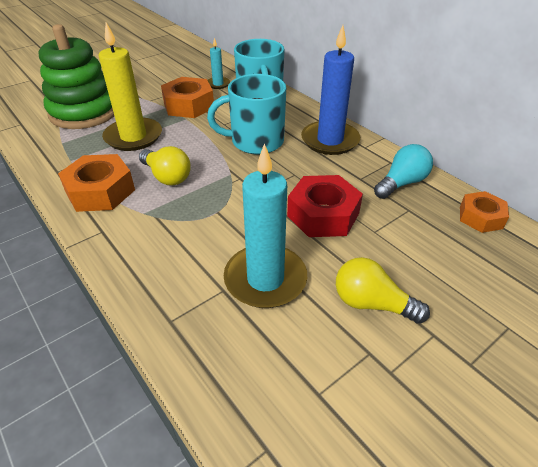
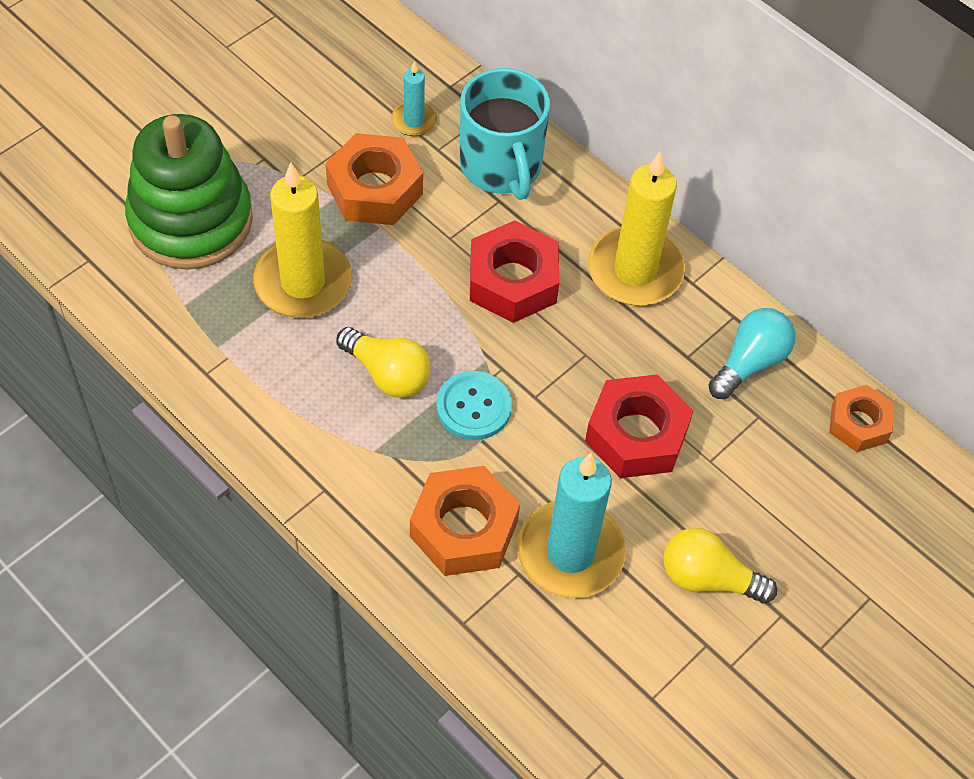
camera: 10 degrees left, 15 degrees up
orange nut [58,154,135,212] -> orange nut moved to [410,466,520,576]
turquoise mug [207,74,286,154] -> red nut [470,220,559,323]
blue candle [301,25,360,155] -> yellow candle [588,151,685,306]
none -> turquoise button [436,371,512,440]

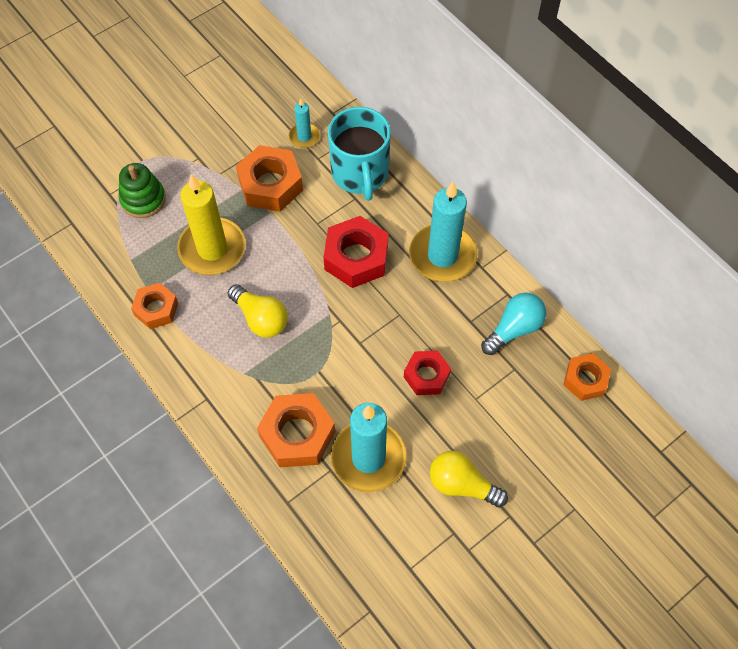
camera: 10 degrees right, 5 degrees up
green stacking toy [125,114,253,270] -> green stacking toy [119,163,166,218], size x0.54
turquoise button [436,371,512,440] -> none
red nut [585,374,694,478] -> red nut [404,351,451,395], size x0.63
yellow candle [588,151,685,306] -> turquoise candle [409,182,478,282]
none -> orange nut [131,283,178,329]

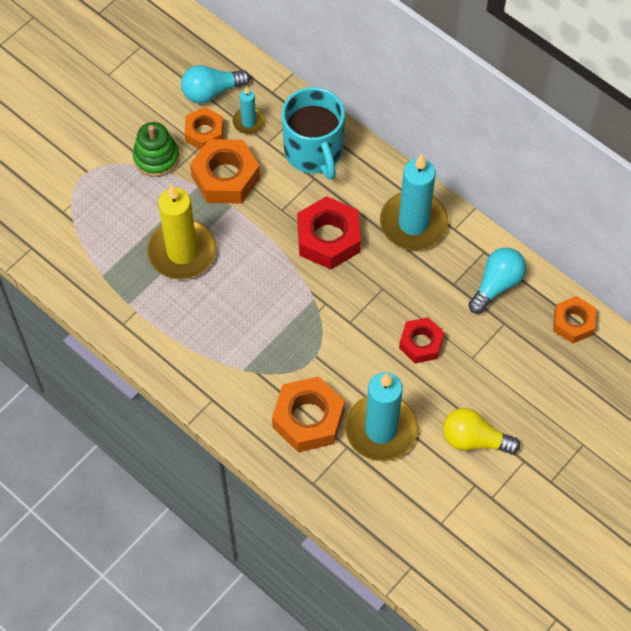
camera: 10 degrees left, 0 degrees up
green stacking toy [119,163,166,218] -> green stacking toy moved to [133,122,179,177]
orange nut [131,283,178,329] -> orange nut moved to [185,107,224,150]
yellow light bulb [227,284,288,338] -> none
none -> turquoise light bulb [181,65,250,104]

